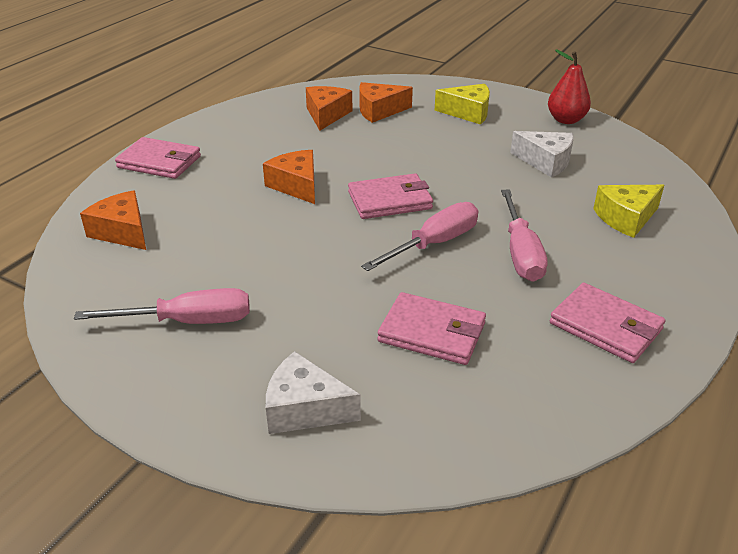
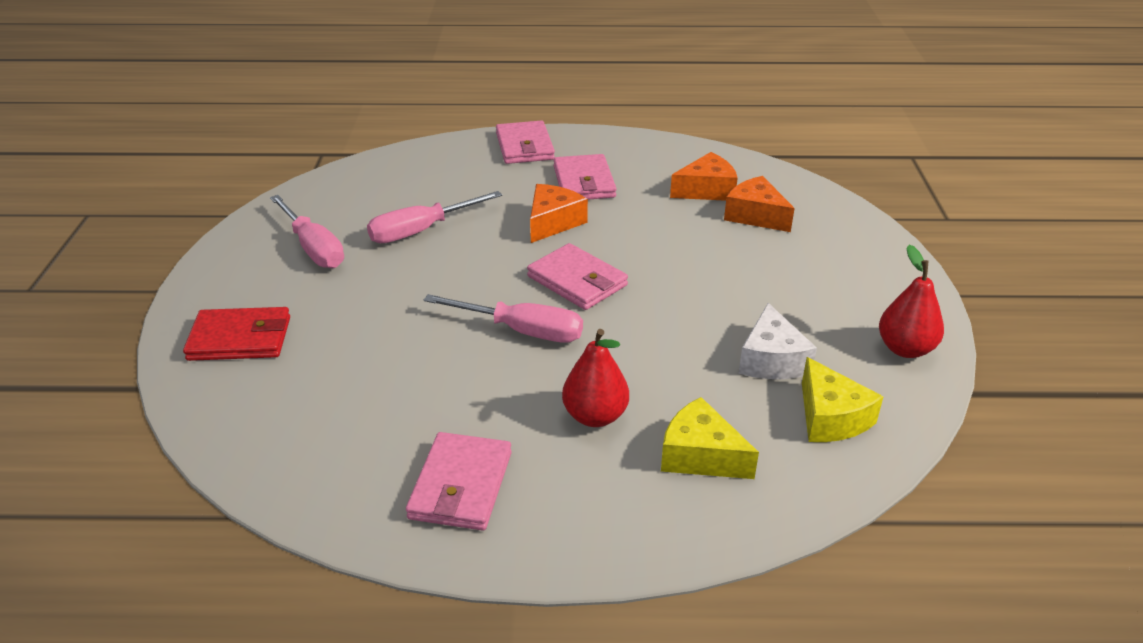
camera: 60 degrees right, 0 degrees up
orange cheese [80,190,146,250] -> none
white cheese [266,351,361,434] -> red wallet [183,307,290,361]
pink wallet [377,292,486,365] -> pink wallet moved to [554,154,617,200]
yellow cheese [435,84,490,125] -> yellow cheese moved to [802,357,884,442]
pink screwdriver [501,190,548,282] -> pink screwdriver moved to [367,191,502,243]
none -> red pear [562,329,629,427]

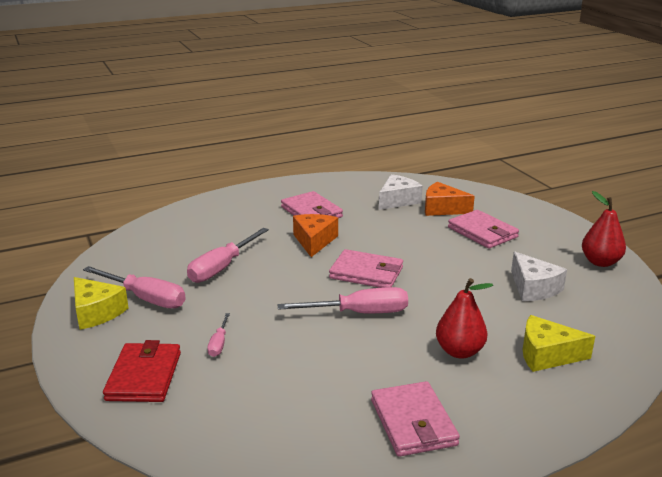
camera: 25 degrees left, 10 degrees down
red wallet [183,307,290,361] -> red wallet turned 60 degrees counterclockwise [103,340,181,402]
pink wallet [496,120,555,164] -> pink wallet moved to [448,210,519,248]
orange cheese [670,152,738,201] -> white cheese [379,174,423,210]
yellow cheese [802,357,884,442] -> yellow cheese moved to [74,277,129,330]
none -> pink screwdriver [207,313,230,357]

